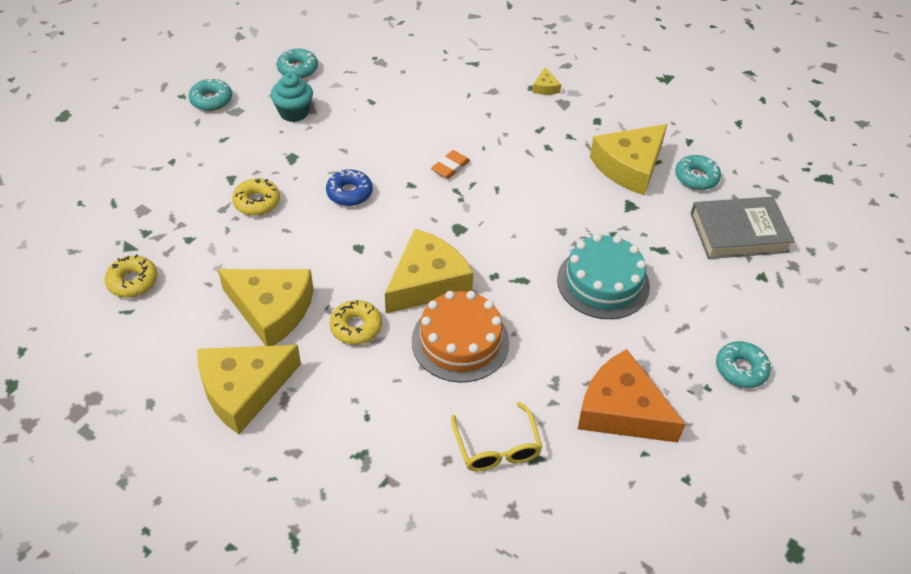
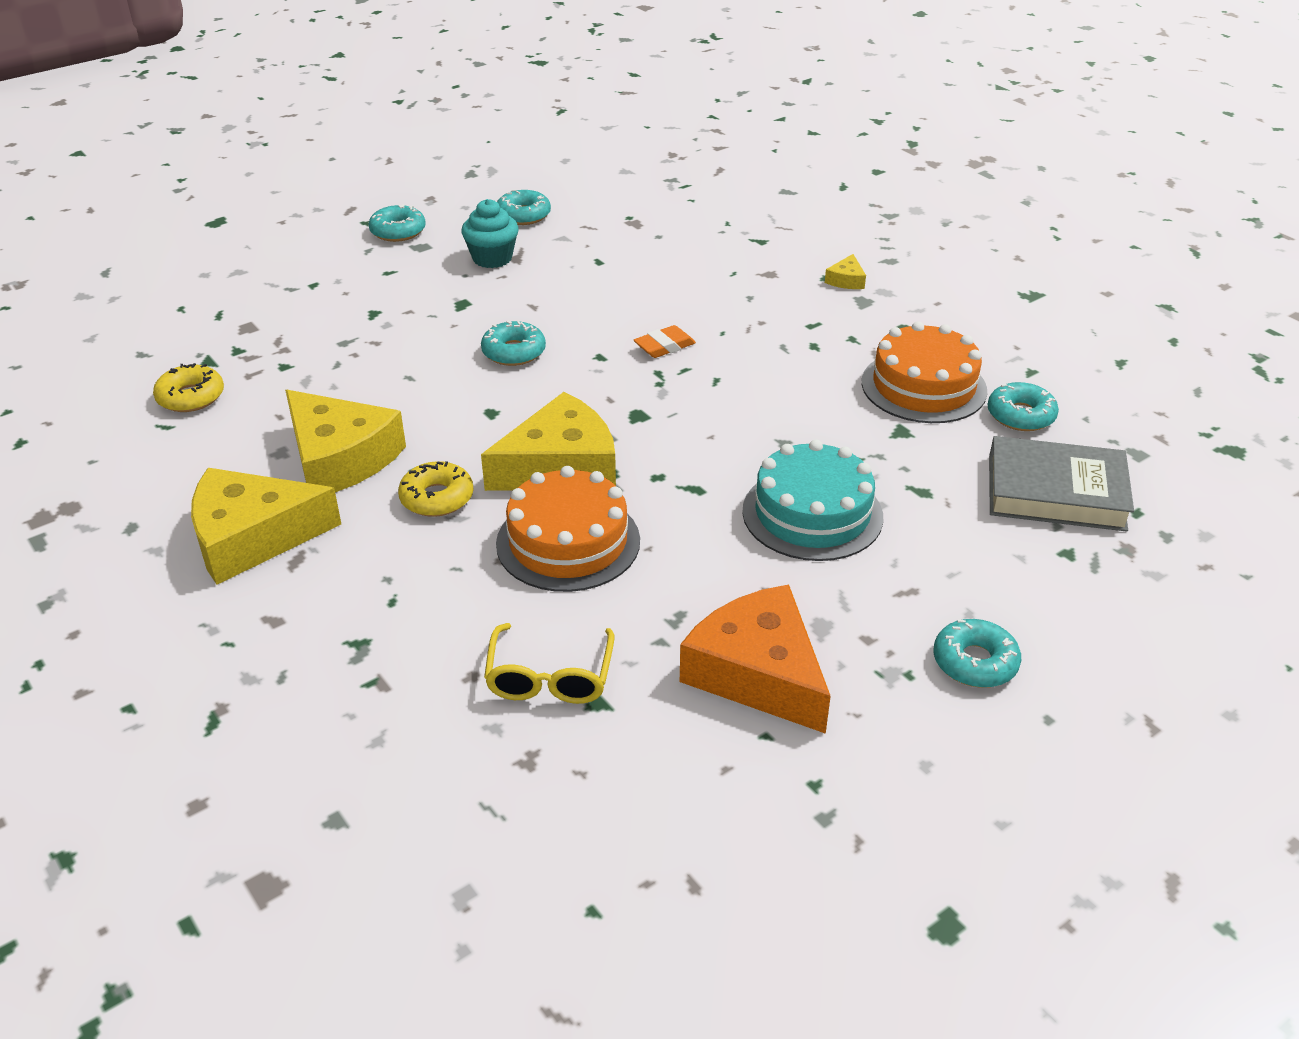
camera: 20 degrees right, 10 degrees down
yellow donut [232,178,280,216] -> none
blue donut [326,170,372,206] -> turquoise donut [481,320,546,366]
yellow cheese [590,124,667,195] -> orange cake [862,321,987,423]

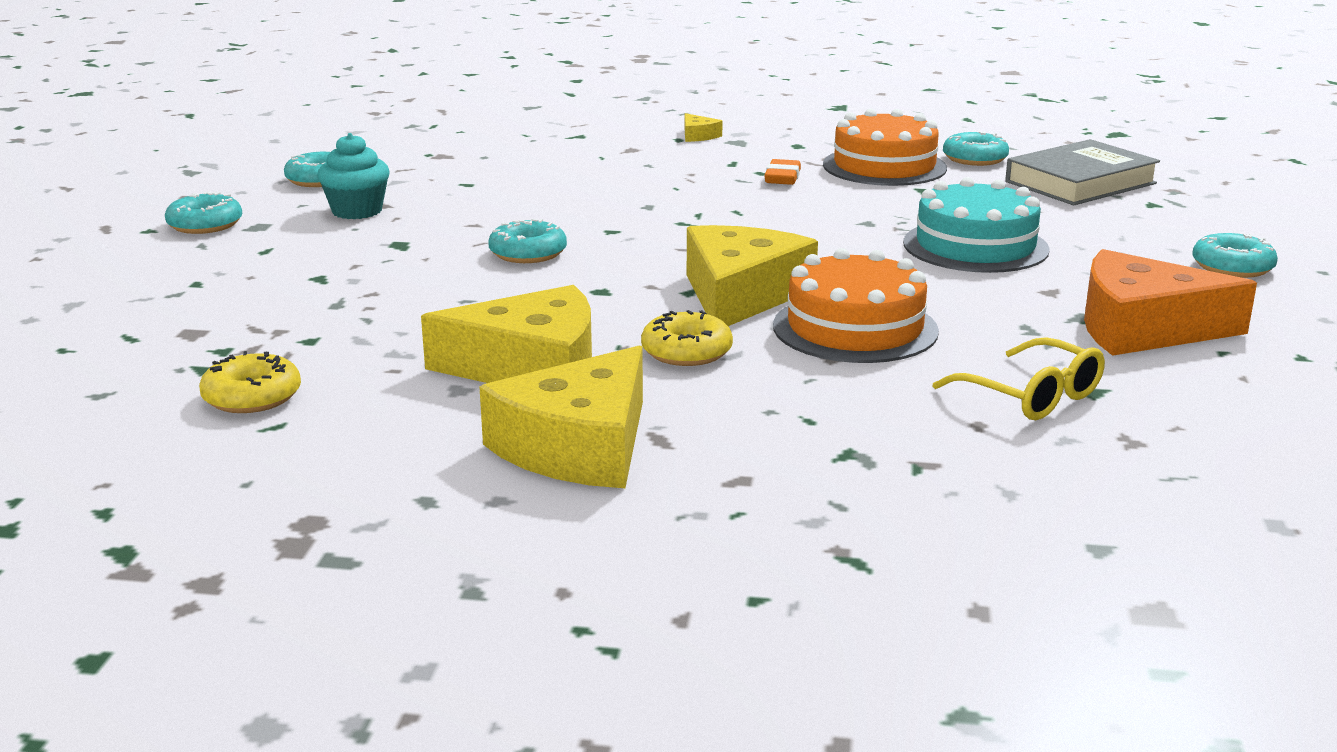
camera: 45 degrees left, 15 degrees down
orange eraser [634,325,696,358] -> orange eraser moved to [764,159,801,185]

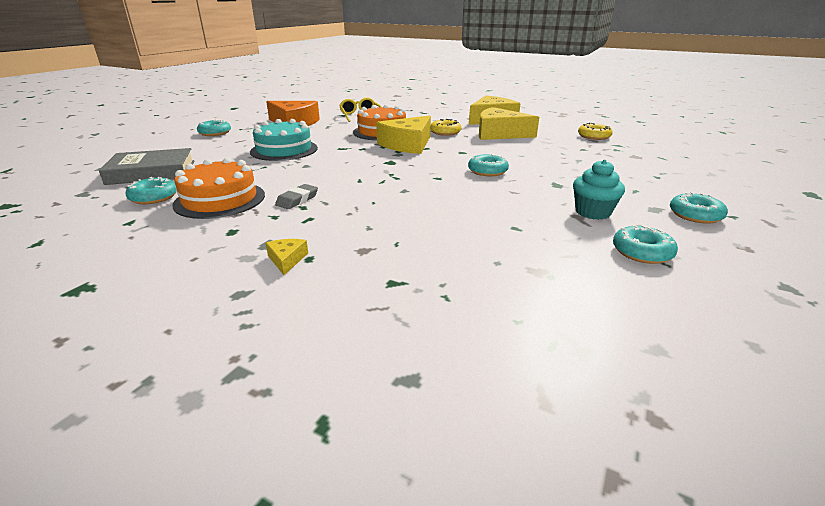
camera: 160 degrees left, 5 degrees up
orange eraser [764,159,801,185] -> grey eraser [275,184,318,209]

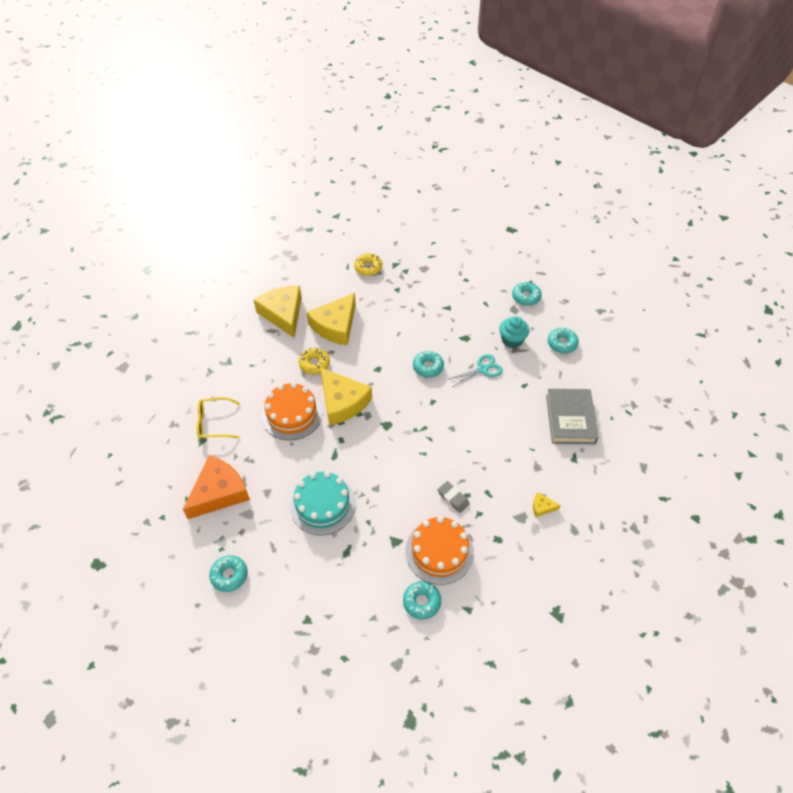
camera: 75 degrees left, 25 degrees up
grey book [99,148,194,185] -> grey book moved to [546,389,599,444]
none -> turquoise scissors [447,354,503,387]

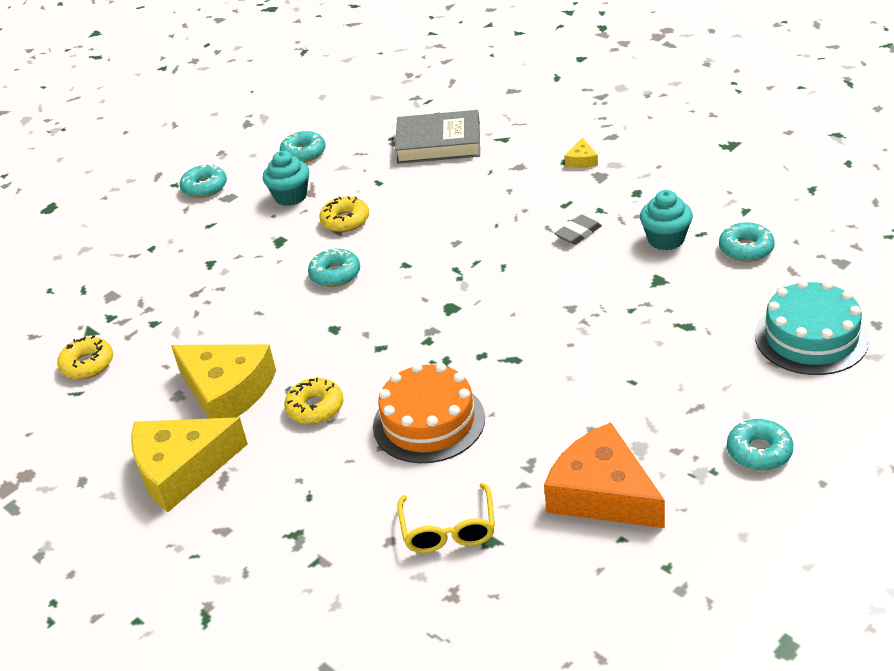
camera: 85 degrees left, 15 degrees down
turquoise cake [290,471,356,535] -> turquoise cake moved to [755,280,869,375]
yellow cheese [320,367,372,425] -> none
orange cake [405,516,474,585] -> turquoise cupcake [640,190,693,250]
turquoise scissors [447,354,503,387] -> yellow donut [320,196,369,232]

